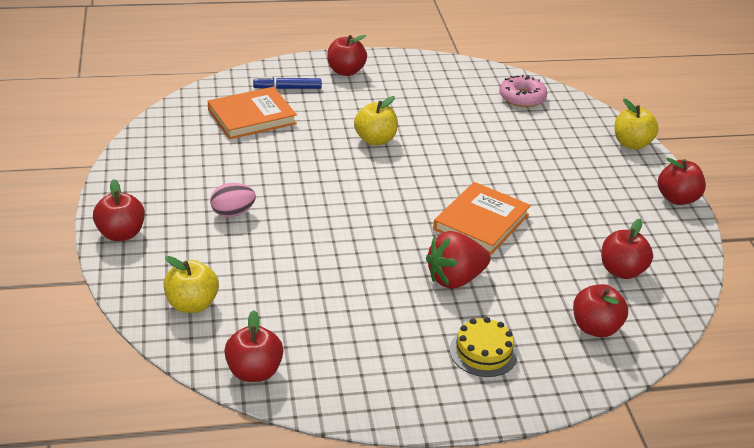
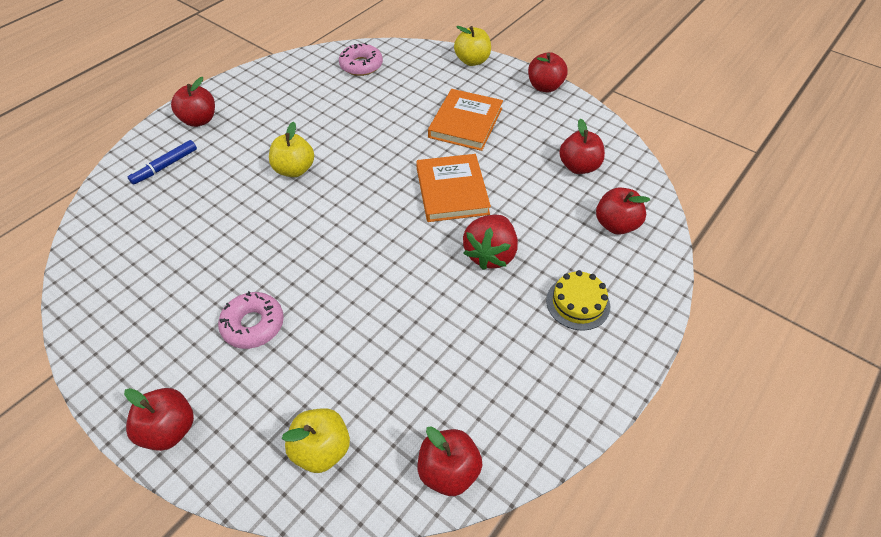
camera: 40 degrees left, 15 degrees up
orange book [208,87,297,139] -> orange book moved to [428,89,503,151]
pink egg [210,183,256,217] -> pink donut [218,291,284,349]

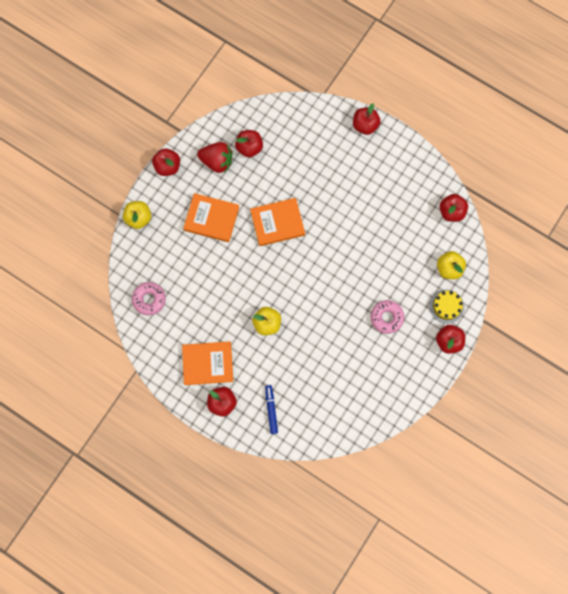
camera: 95 degrees left, 25 degrees up
blue marker [128,140,197,185] -> blue marker turned 135 degrees counterclockwise [265,385,278,434]
red strawberry [463,215,518,270] -> red strawberry moved to [197,142,233,173]
yellow cake [546,270,610,330] -> yellow cake moved to [429,289,464,324]
red apple [596,187,650,235] -> red apple moved to [353,103,381,135]
none -> orange book [182,341,233,385]

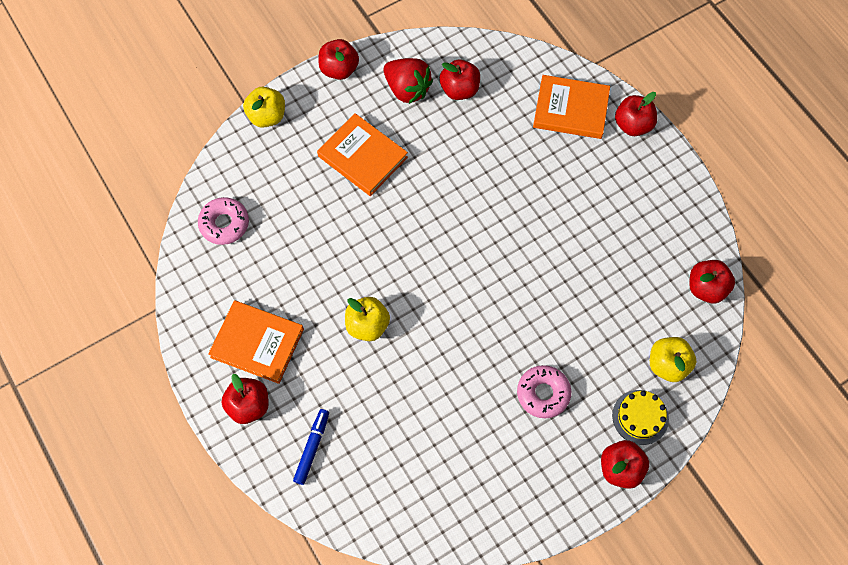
camera: 25 degrees right, 10 degrees down
orange book [250,198,305,246] -> orange book moved to [533,75,610,139]

